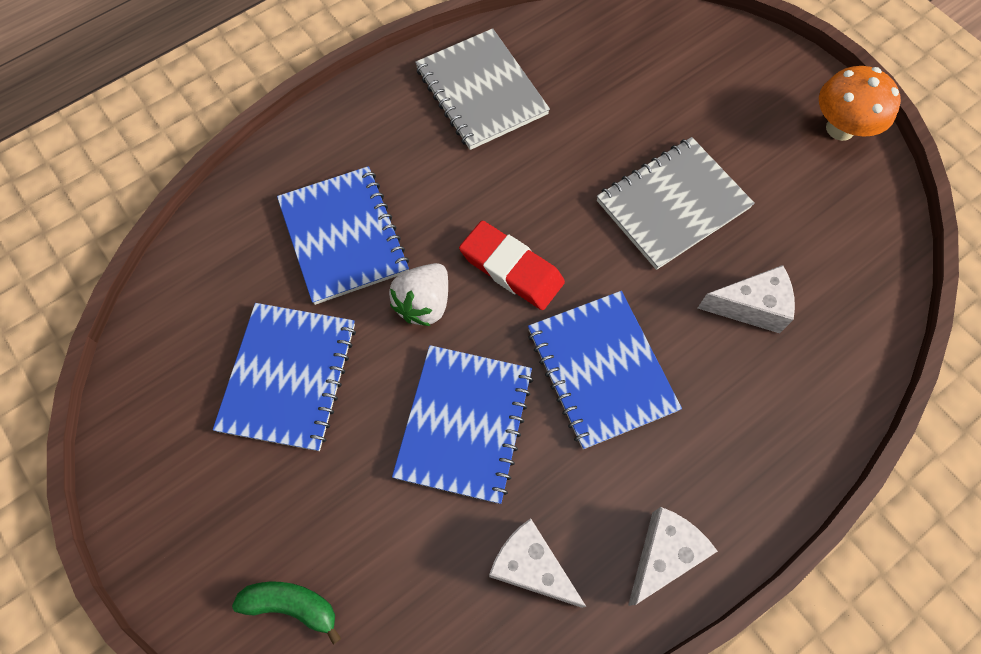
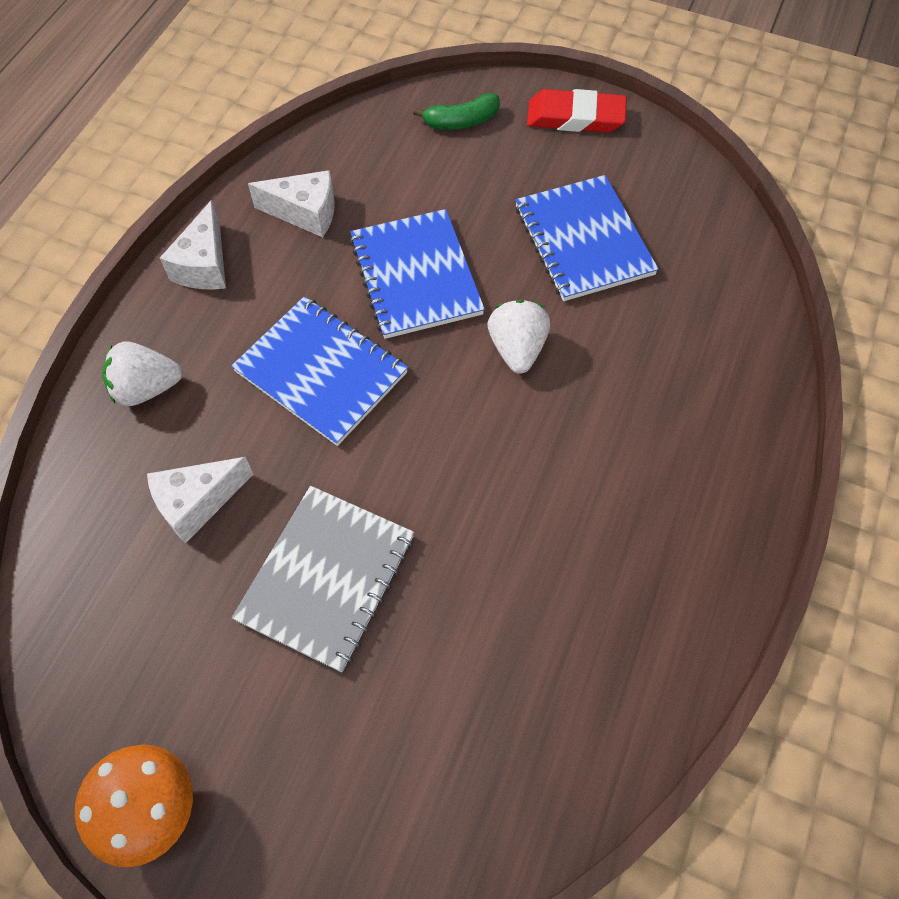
camera: 150 degrees right, 5 degrees down
blue notebook [277,166,409,305] -> none
grey notebook [415,28,550,150] -> none
red eraser [459,221,565,310] -> red eraser moved to [527,89,627,133]
none -> white strawberry [102,341,182,406]

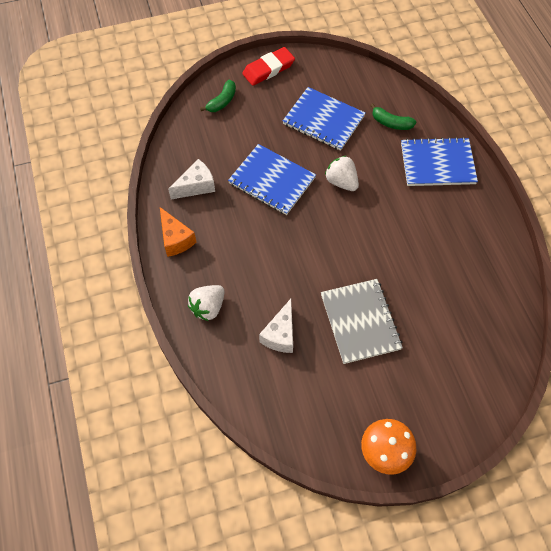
camera: 40 degrees left, 0 degrees up
white cheese [160,200,226,289] -> orange cheese [160,207,196,257]
blue notebook [231,296,408,446] -> blue notebook moved to [401,137,478,186]
none -> green banana [370,103,416,130]

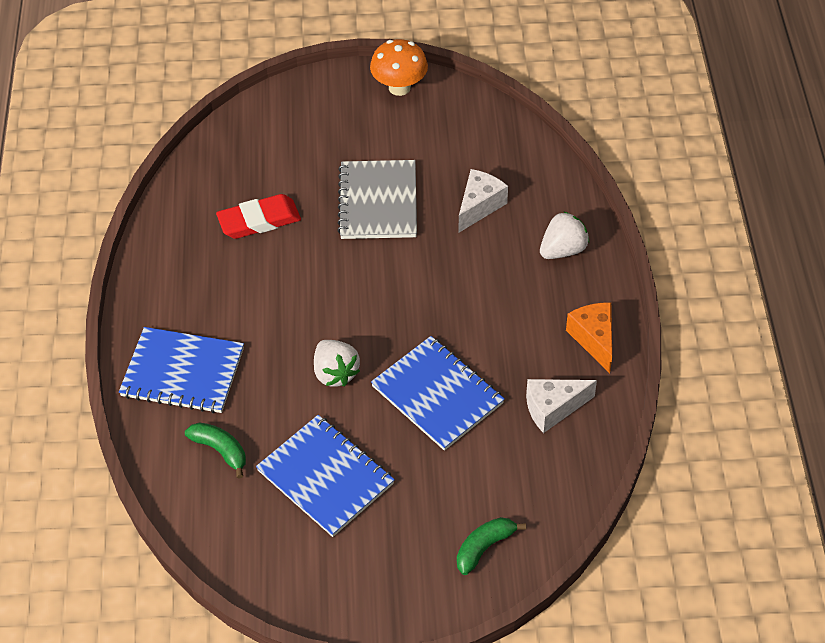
camera: 165 degrees left, 10 degrees down
red eraser [242,47,295,86] -> red eraser moved to [216,194,301,239]

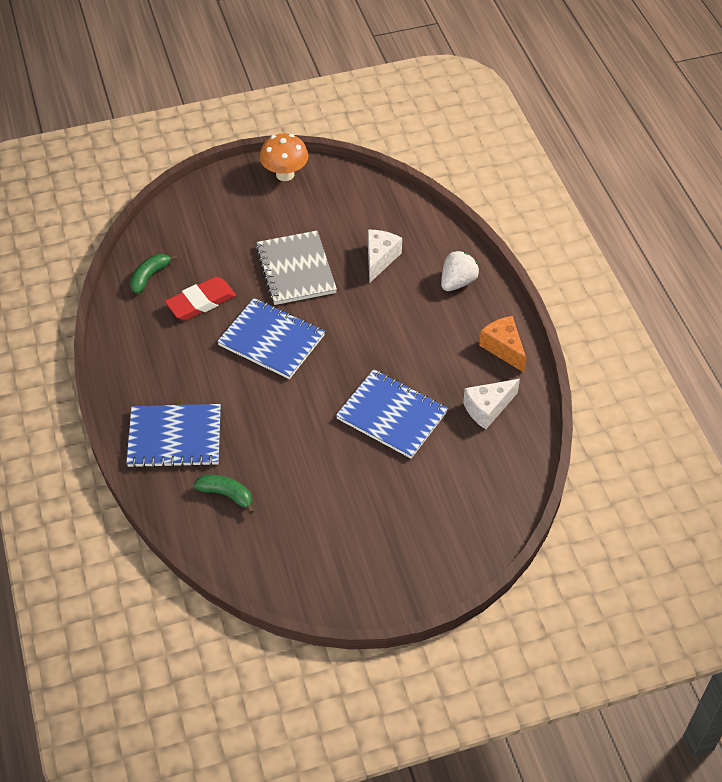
camera: 15 degrees left, 0 degrees up
blue notebook [256,415,395,537] -> blue notebook moved to [217,298,325,379]
white strawberry [314,340,360,387] -> none
green banana [457,517,526,575] -> green banana moved to [130,254,177,294]

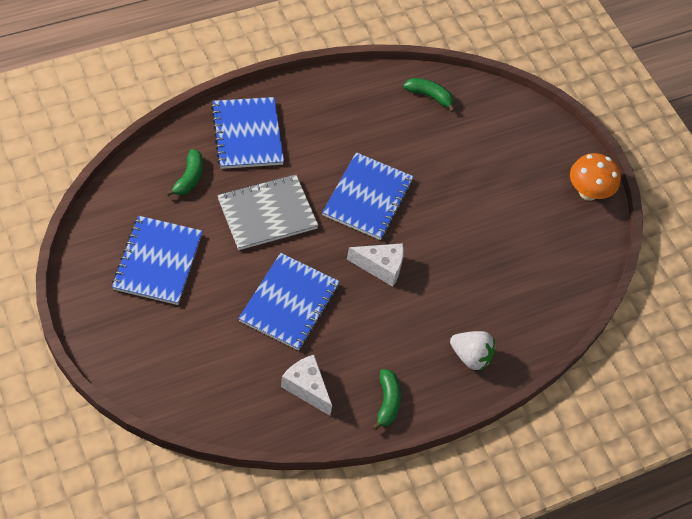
camera: 75 degrees right, 5 degrees up
red eraser [165,277,236,320] -> none
grey notebook [256,231,337,305] -> grey notebook moved to [217,175,319,250]
white cheese [368,230,402,283] -> white cheese moved to [347,243,404,287]
orange cheese [479,316,526,372] -> green banana [372,369,401,431]
none -> blue notebook [112,216,203,305]

